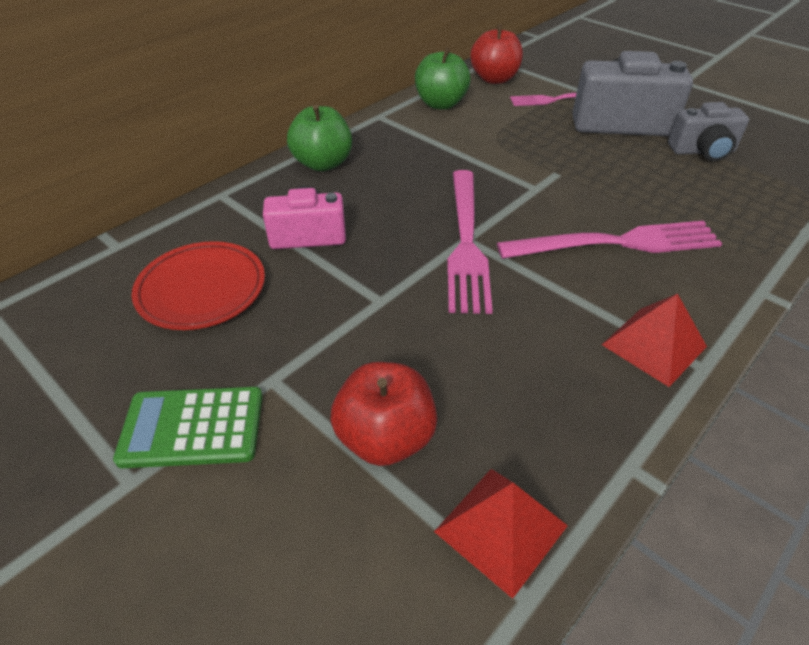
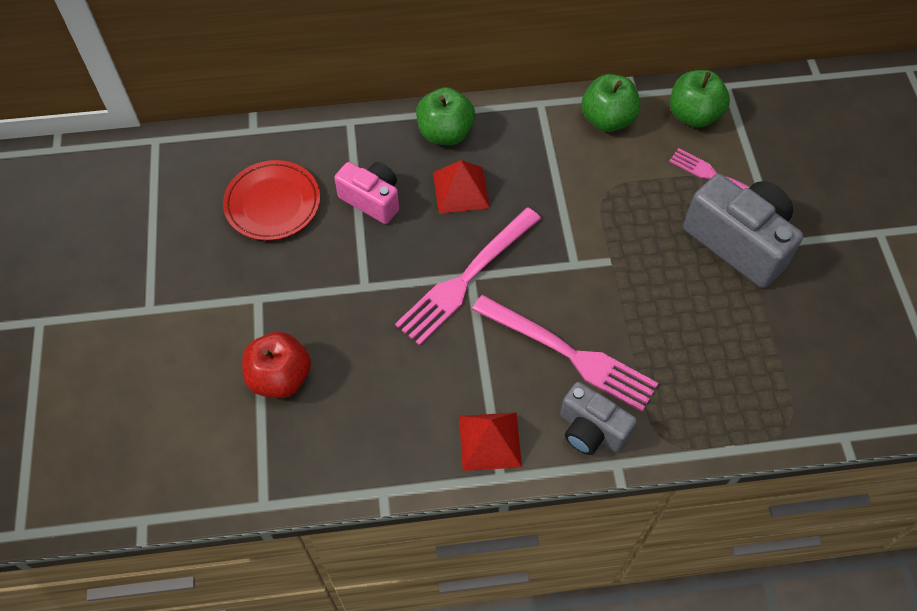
camera: 40 degrees right, 15 degrees up
green calculator [113,387,263,468] -> none
red pyramid [434,469,568,599] -> red pyramid moved to [433,160,490,214]
red apple [470,24,523,84] -> green apple [670,70,730,128]
grey camera [668,102,749,161] -> grey camera moved to [560,382,637,455]

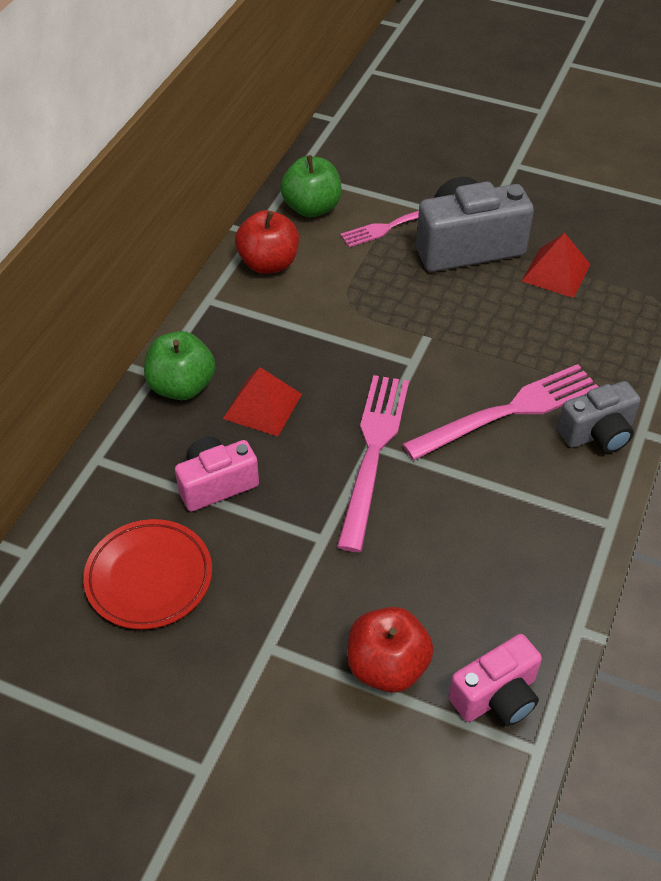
camera: 60 degrees left, 10 degrees down
pink fork [395,207,541,346] -> pink fork turned 150 degrees counterclockwise [337,375,409,552]
red pyramid [459,412,522,471] -> red pyramid moved to [522,233,591,298]
green apple [581,74,640,132] -> red apple [235,210,299,274]
none -> pink camera [449,634,542,726]

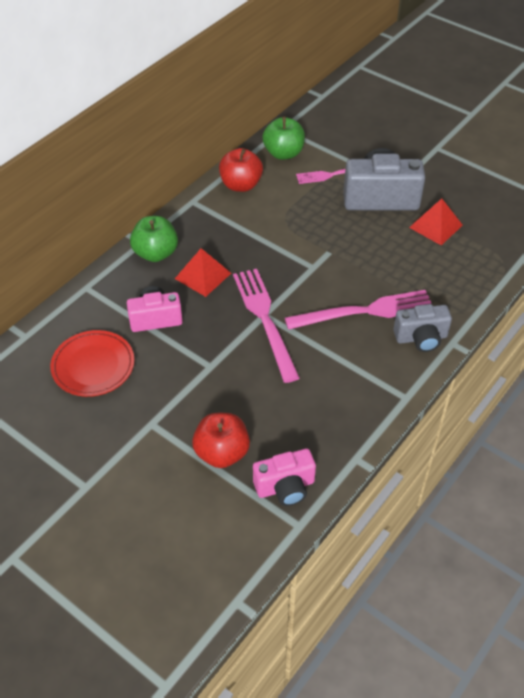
camera: 15 degrees right, 0 degrees up
pink fork [337,375,409,552] -> pink fork turned 45 degrees counterclockwise [233,269,300,383]

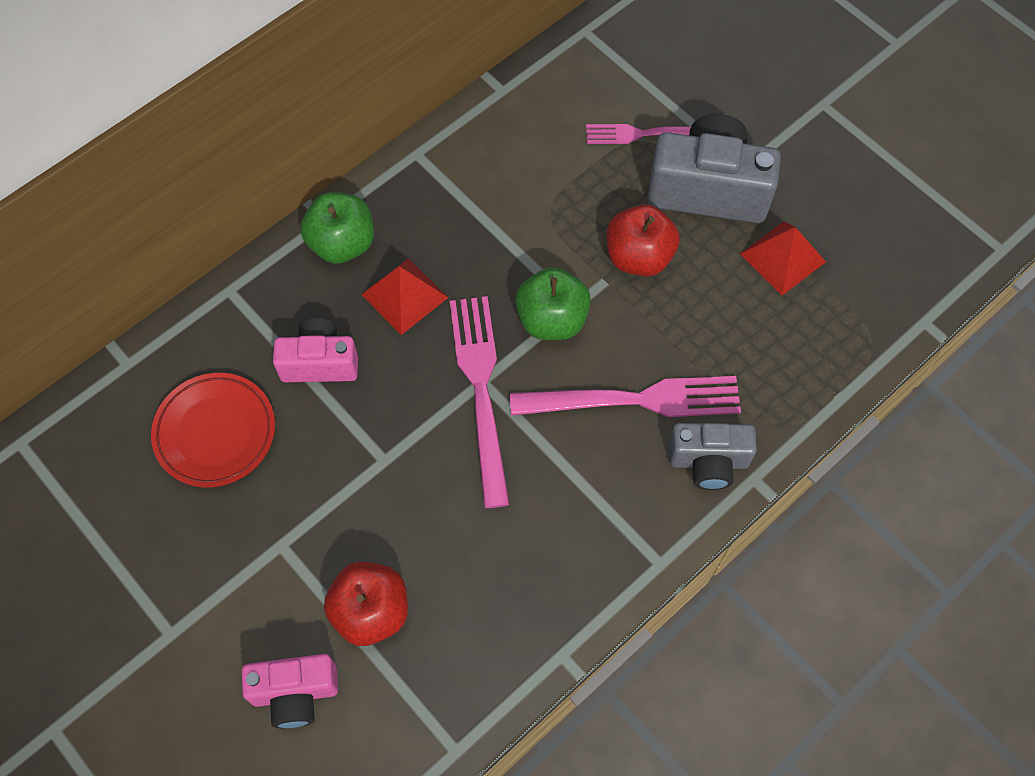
camera: 10 degrees right, 15 degrees up
red apple [219,148,263,192] -> red apple moved to [606,205,680,277]
pink camera [253,449,316,506] -> pink camera moved to [242,654,338,728]
green apple [262,116,305,160] -> green apple moved to [515,267,591,340]

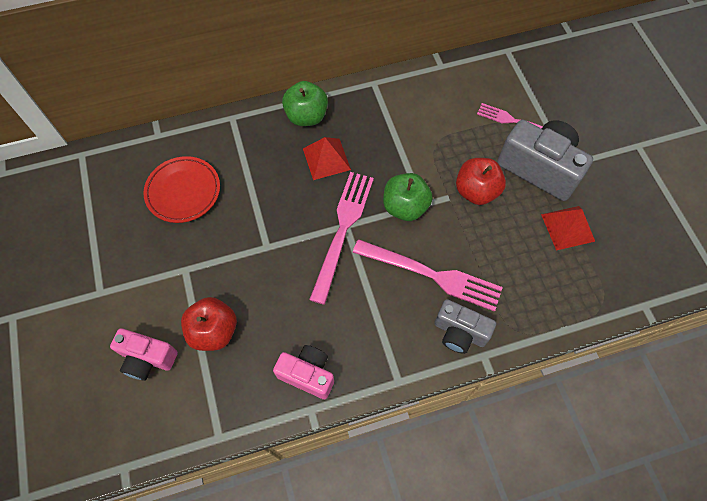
camera: 25 degrees right, 0 degrees up
pink camera [273,318,358,382] -> pink camera moved to [273,345,334,399]

